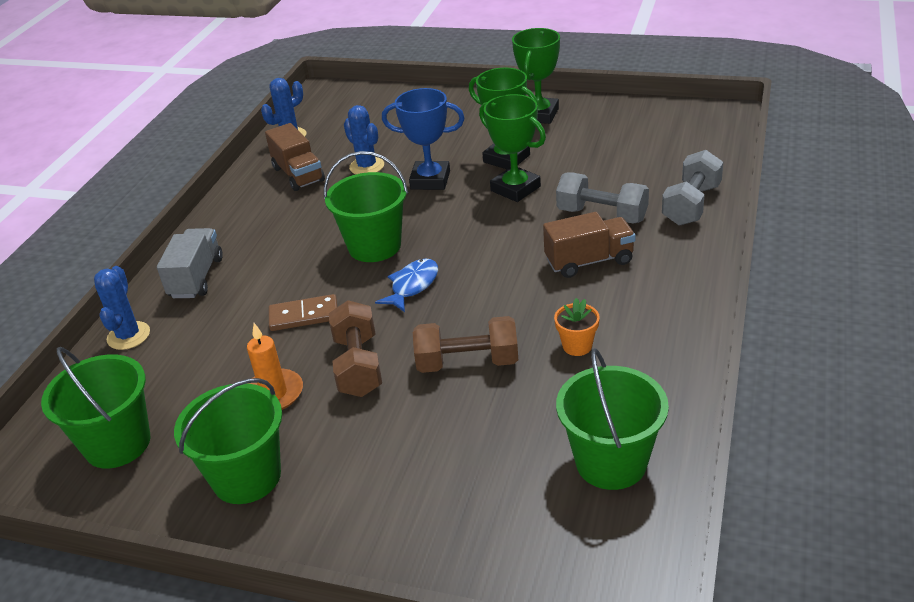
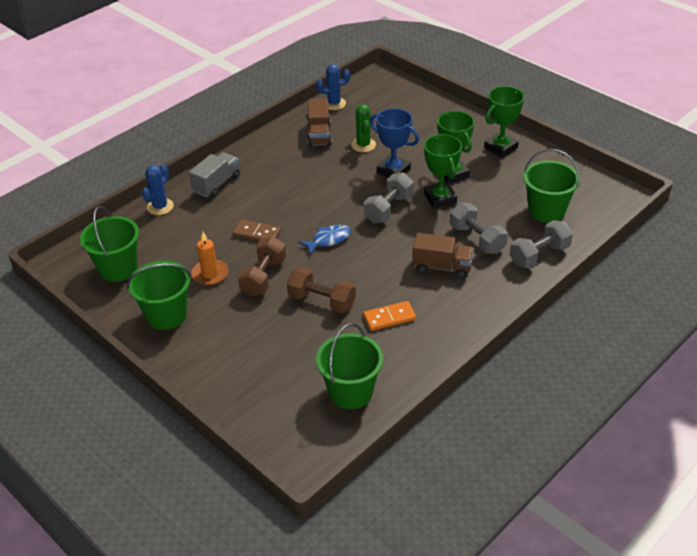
camera: 25 degrees right, 5 degrees up
green bucket [324,151,408,262] -> green bucket moved to [523,149,580,223]
blue cactus [344,105,384,174] -> green cactus [351,104,376,152]
orange flower pot [554,298,600,356] -> orange domino [363,301,416,331]
none -> grey dumbbell [364,172,414,223]

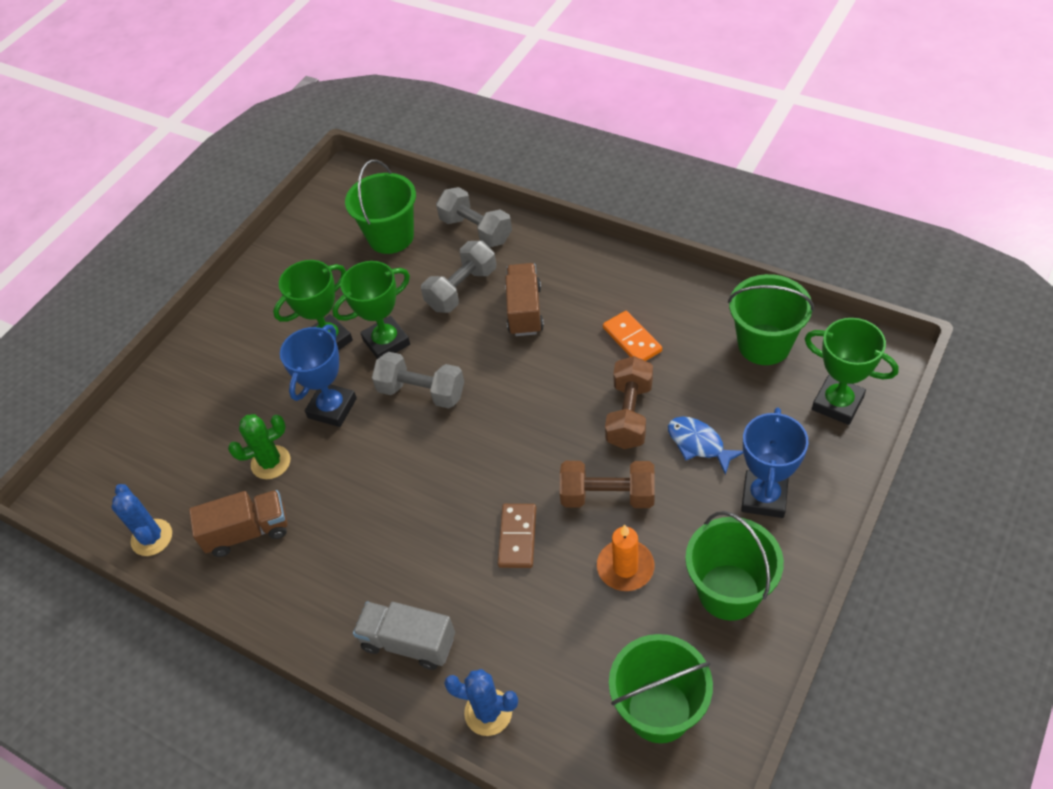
camera: 100 degrees left, 10 degrees up
blue fish [299,225,351,255] -> blue fish moved to [668,416,743,475]
green trophy [484,86,524,158] -> green trophy moved to [805,318,899,425]
none -> blue trophy [741,407,809,518]

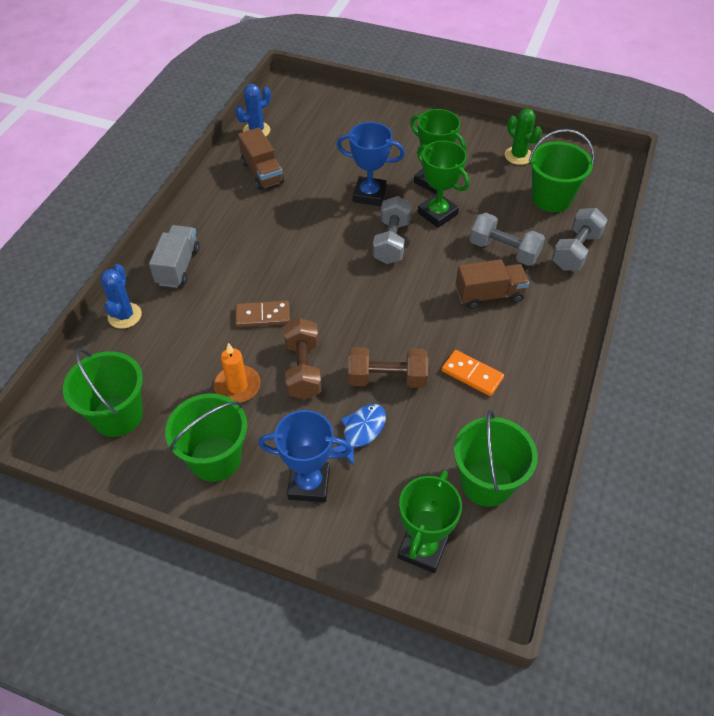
camera: 75 degrees right, 0 degrees up
green cactus [228,414,291,479] -> green cactus moved to [505,109,542,165]
orange domino [603,311,662,361] -> orange domino turned 75 degrees clockwise [442,350,504,396]

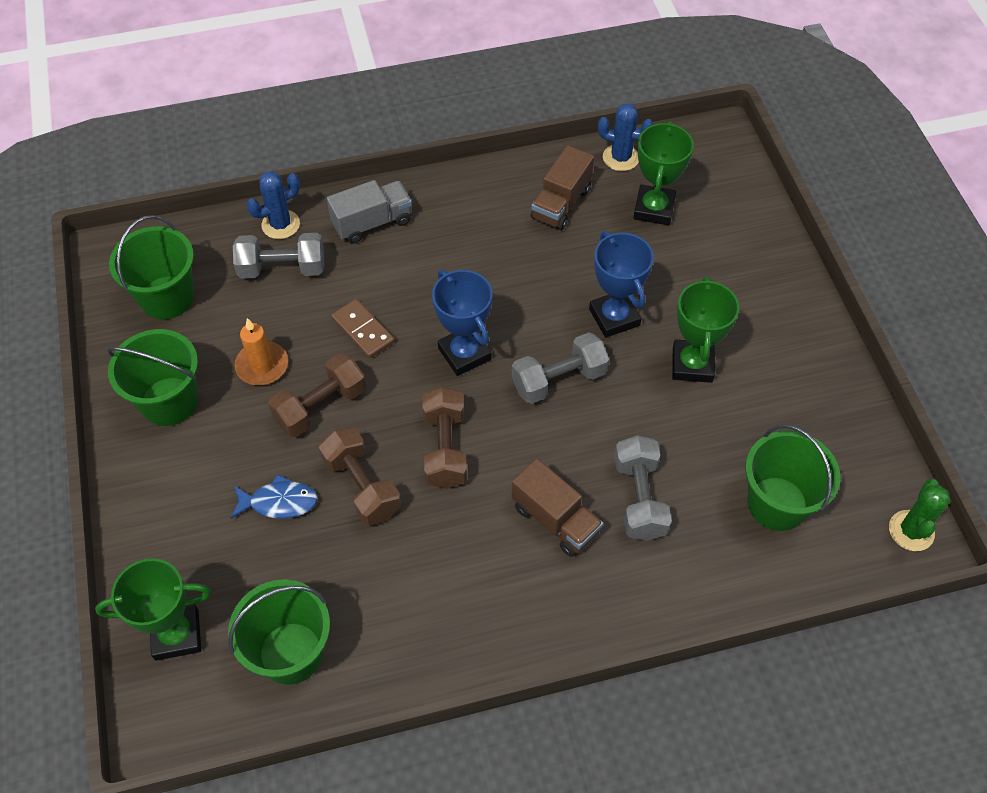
camera: 55 degrees right, 5 degrees up
blue trophy [258,410,352,502] -> blue trophy moved to [432,270,493,376]
green trophy [417,141,470,228] -> green trophy moved to [633,121,694,225]
orange domino [442,350,504,396] -> none
green cactus [505,109,542,165] -> green cactus moved to [889,479,951,551]
grey dumbbell [552,208,608,271] -> grey dumbbell moved to [233,233,324,279]
none -> brown dumbbell [422,387,467,489]

